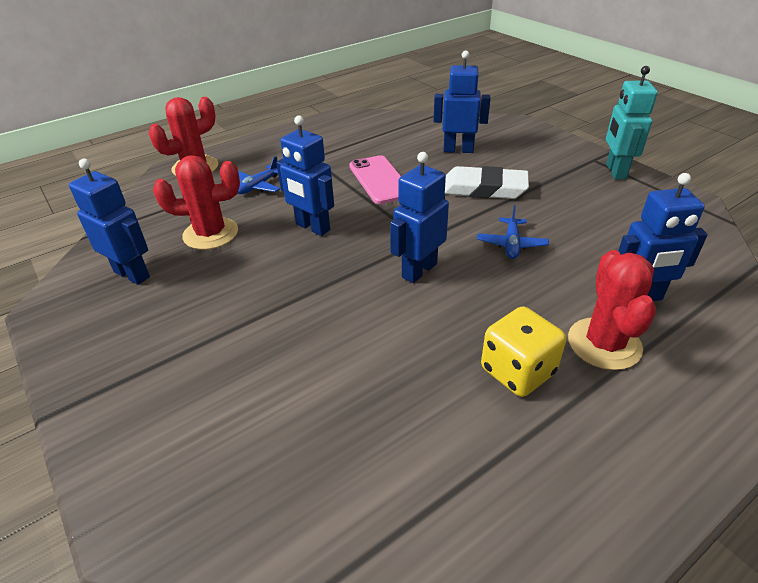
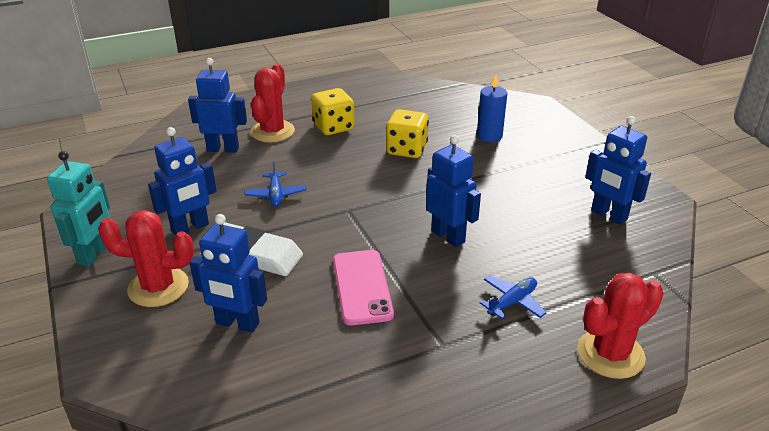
camera: 170 degrees left, 5 degrees down
red cactus [153,155,240,250] -> red cactus moved to [98,210,194,307]
blue robot [390,152,449,283] -> blue robot moved to [148,127,216,236]
blue plane [477,205,549,259] -> blue plane turned 150 degrees clockwise [244,161,306,207]
none -> yellow dice [386,109,429,158]
none -> blue candle [477,74,507,142]

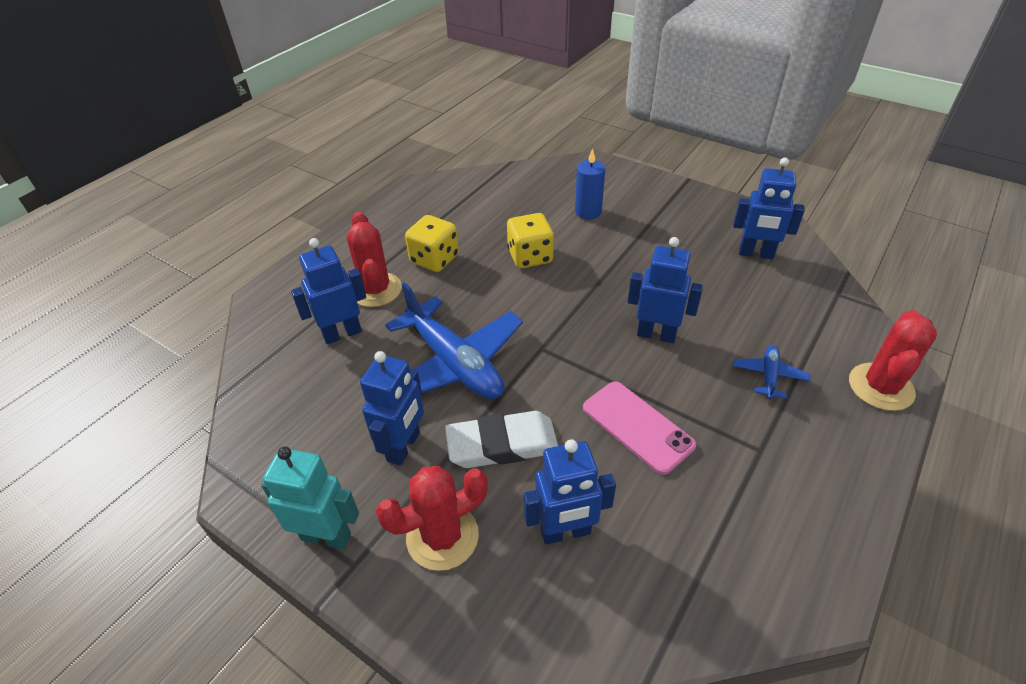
camera: 30 degrees left, 10 degrees up
turquoise robot [47,151,110,267] -> turquoise robot turned 60 degrees counterclockwise [261,446,359,550]
blue plane [244,161,306,207] -> blue plane [385,282,523,399], size x2.25

